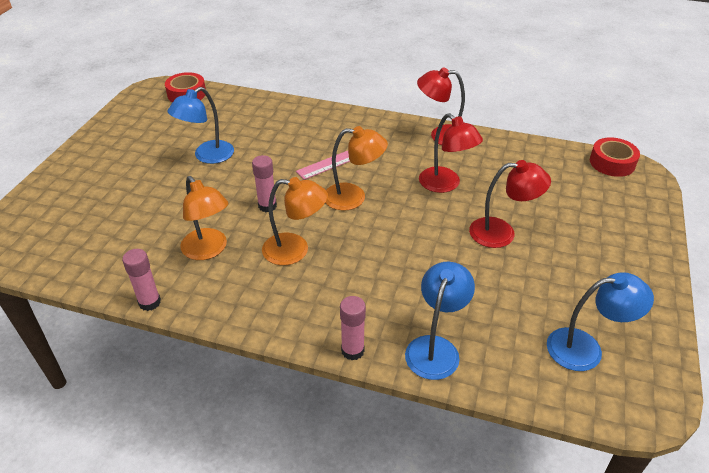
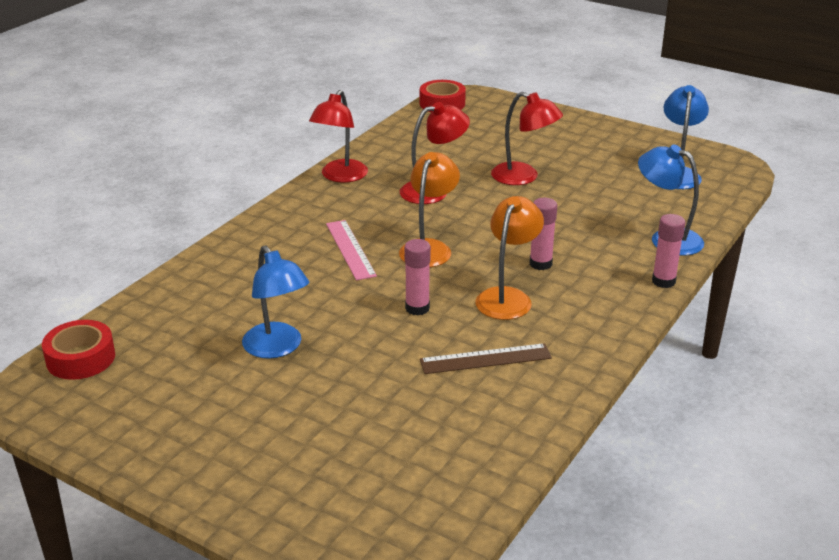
camera: 75 degrees left, 10 degrees down
pink glue stick [122,249,161,311] -> pink glue stick moved to [529,198,557,270]
orange lamp [180,176,229,260] -> brown ruler [420,343,552,374]
red lamp [469,160,551,248] -> red lamp turned 105 degrees clockwise [491,92,563,185]

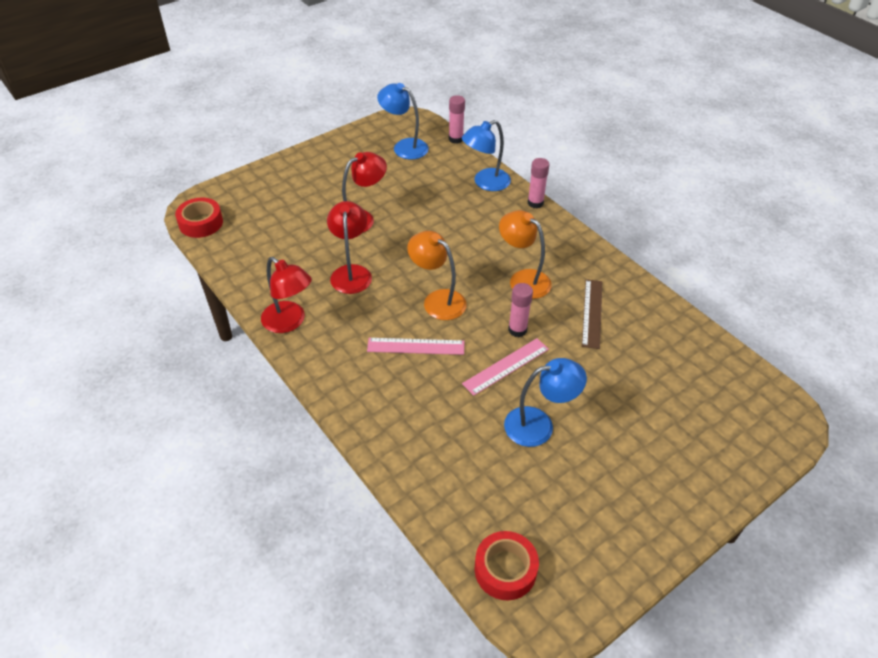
camera: 70 degrees left, 15 degrees up
pink glue stick [529,198,557,270] -> pink glue stick moved to [449,95,465,144]
none -> pink ruler [462,338,549,396]

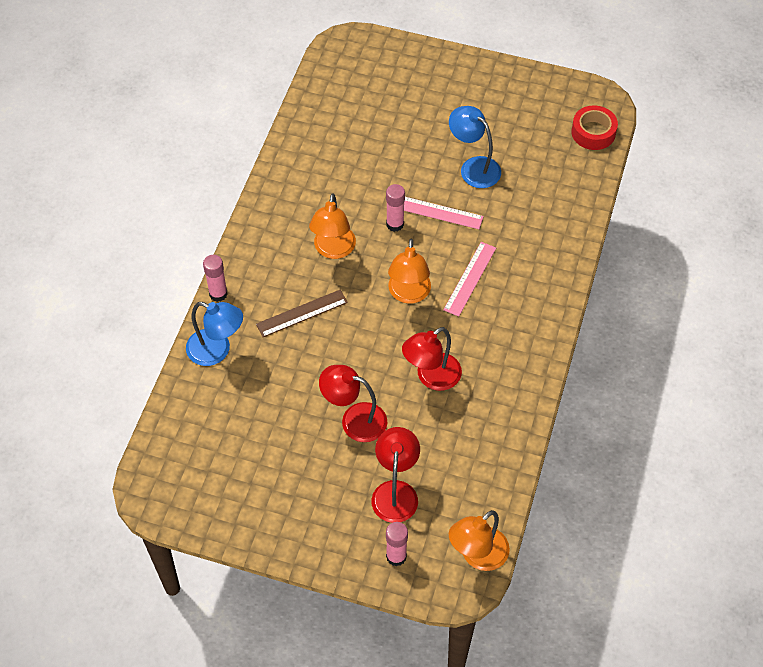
camera: 125 degrees left, 10 degrees up
red tape [175,198,223,238] -> orange lamp [449,510,510,571]
red lamp [261,257,312,333] -> red lamp moved to [371,427,420,523]
pink ruler [367,338,464,355] -> pink ruler turned 60 degrees clockwise [443,242,496,316]
blue lamp [377,83,429,160] -> none
pink glue stick [449,95,465,144] -> pink glue stick moved to [386,522,408,566]
brown ruler [582,279,602,349] -> brown ruler moved to [256,290,348,337]

